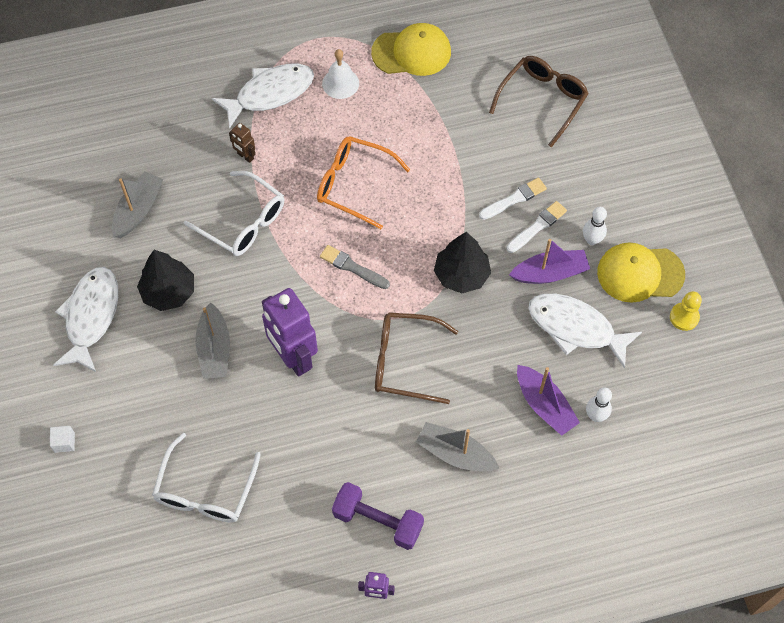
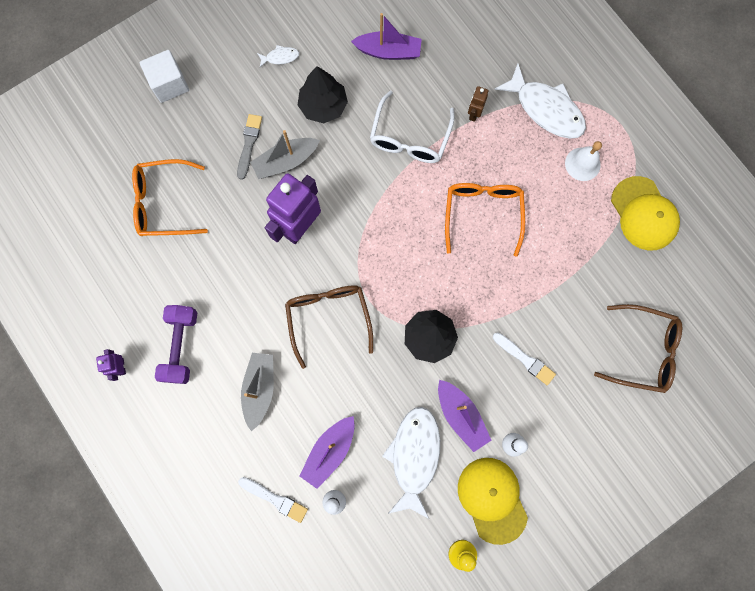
camera: 70 degrees right, 15 degrees up
white cube [50,426,75,453] -> white cube [140,50,189,103], size x1.91
white fish [53,267,118,372] -> white fish [257,45,299,67], size x0.43
grey boat [112,172,163,238] -> purple boat [351,13,422,60]
white glasses [152,433,261,522] -> orange glasses [132,159,208,236]
grey brush [320,245,390,289] -> grey brush moved to [237,114,262,180]
white brush [507,201,567,253] -> white brush moved to [238,477,308,523]

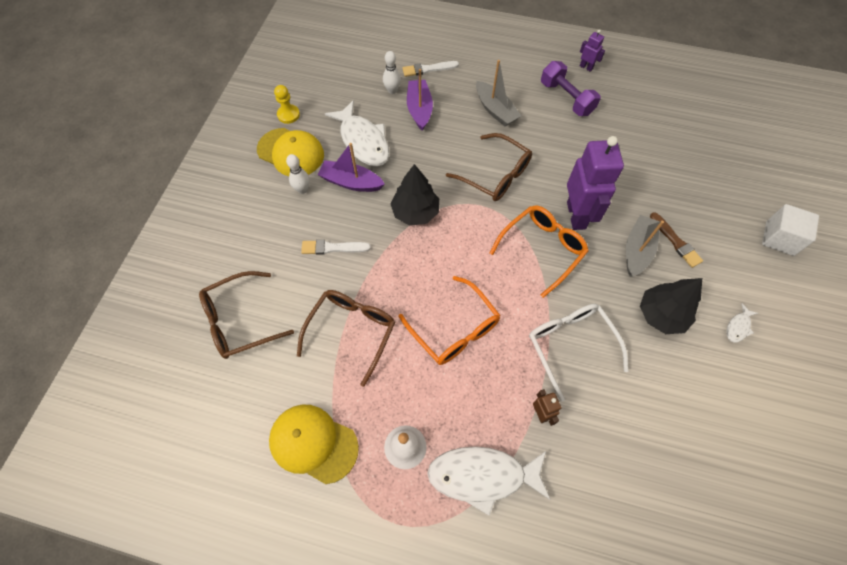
camera: 140 degrees right, 15 degrees down
orange glasses [132,159,208,236] -> orange glasses moved to [490,205,588,298]
grey brush [237,114,262,180] -> brown brush [650,212,703,268]
purple boat [351,13,422,60] -> none
none -> brown glasses [297,290,395,387]

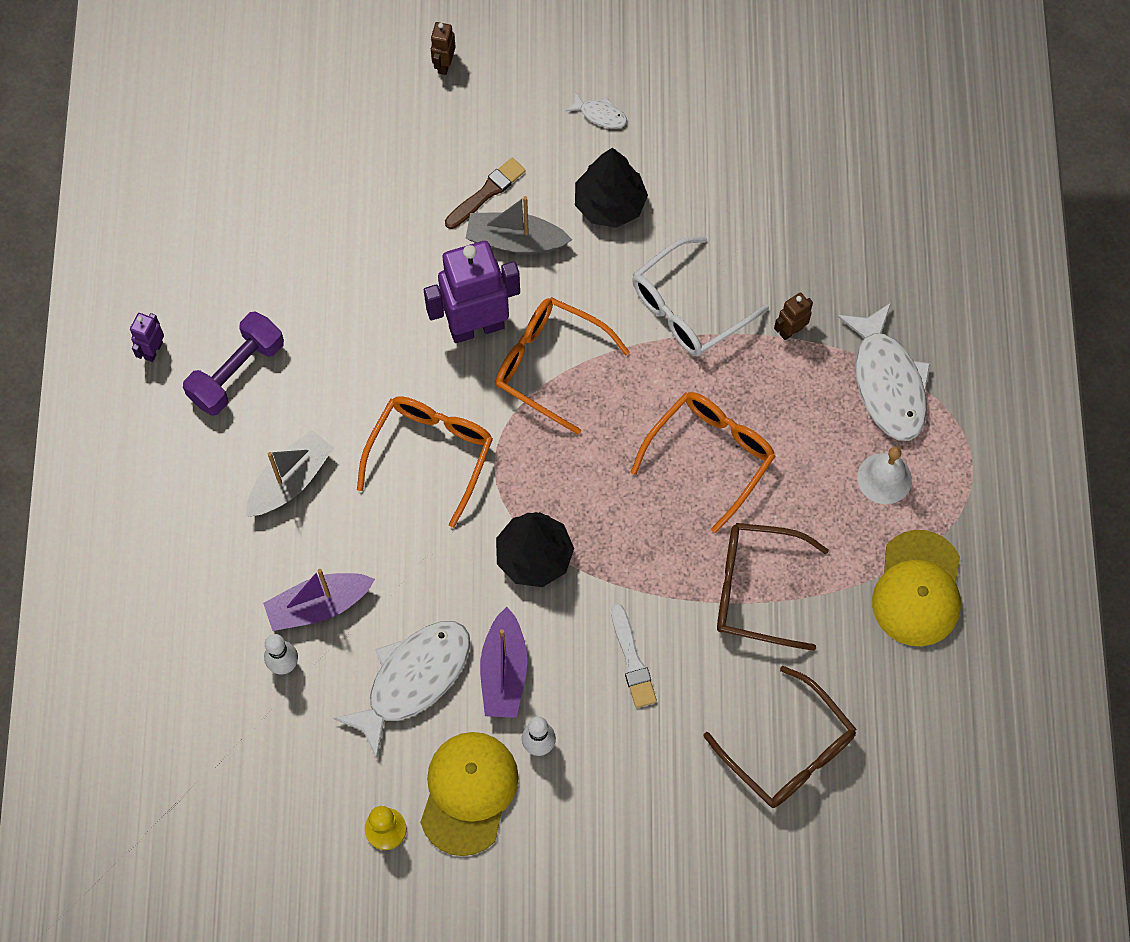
camera: 105 degrees left, 5 degrees up
white brush [402,61,459,77] -> none
brown glasses [446,133,532,201] -> orange glasses [357,396,493,528]
white cube [762,204,819,256] -> brown robot [431,22,456,75]

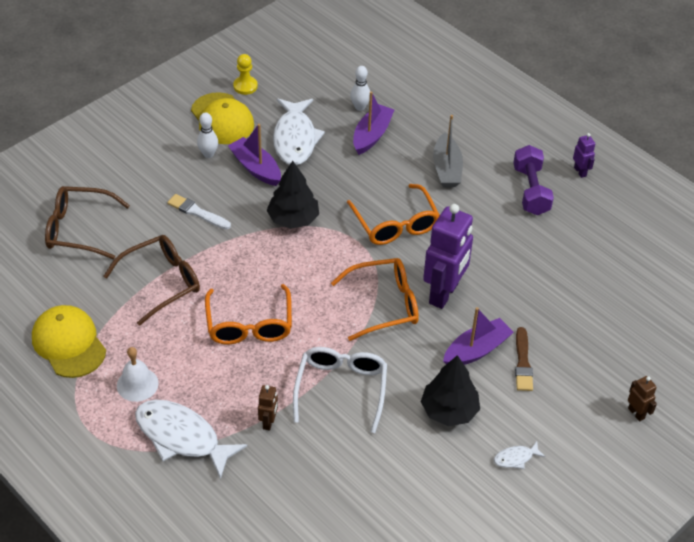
camera: 135 degrees right, 20 degrees down
grey boat [466,196,572,254] -> purple boat [443,307,514,365]

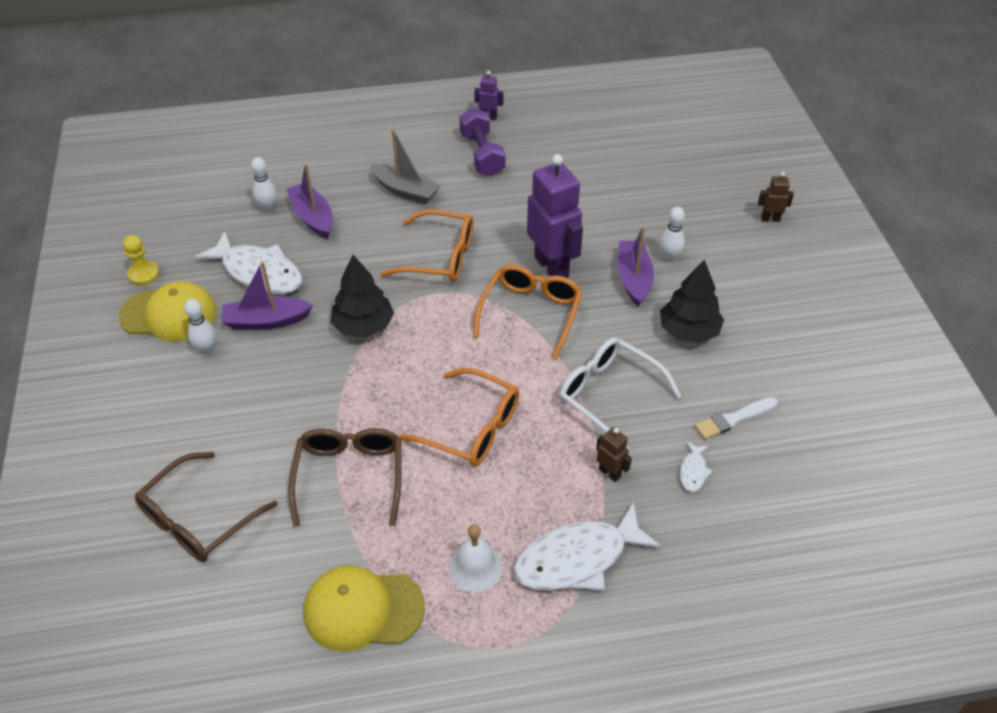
camera: 55 degrees left, 0 degrees up
white brush [167,194,231,229] -> white brush moved to [695,397,778,440]
white fish [494,441,545,469] -> white fish moved to [680,441,713,492]
purple dumbbell [513,145,554,215] -> purple dumbbell turned 45 degrees clockwise [459,108,506,176]
brown brush [515,327,533,391] -> white bowling pin [659,207,685,261]

